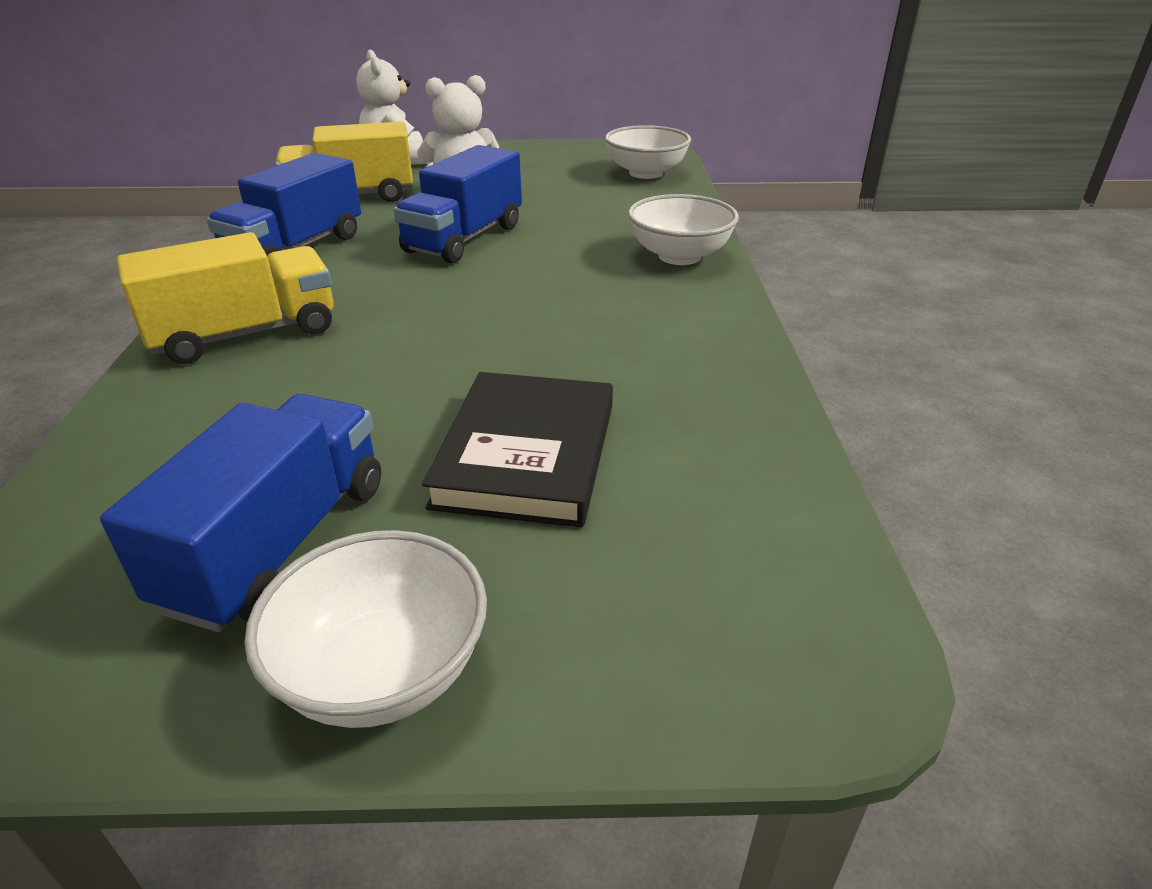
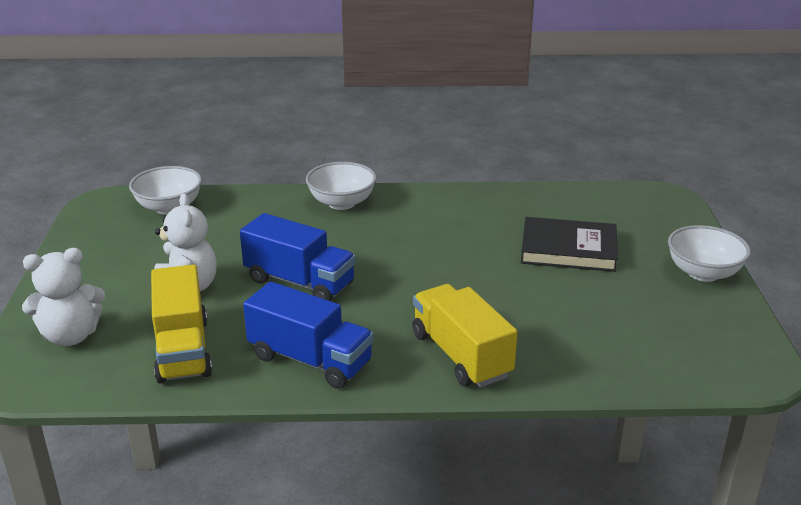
camera: 90 degrees left, 5 degrees down
blue truck [100,394,381,632] -> none

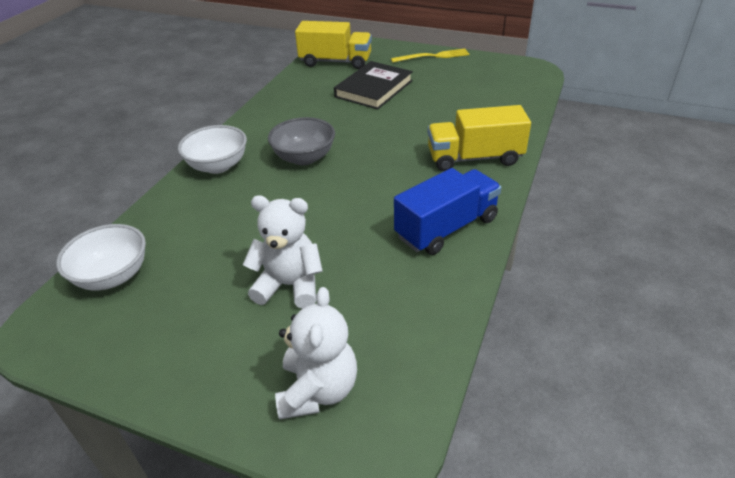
camera: 65 degrees left, 10 degrees up
yellow truck [151,264,212,383] -> yellow truck moved to [295,21,372,69]
blue truck [240,213,356,301] -> none
white bowl [668,225,751,282] -> yellow fork [391,49,469,63]
none -> grey bowl [268,117,335,165]

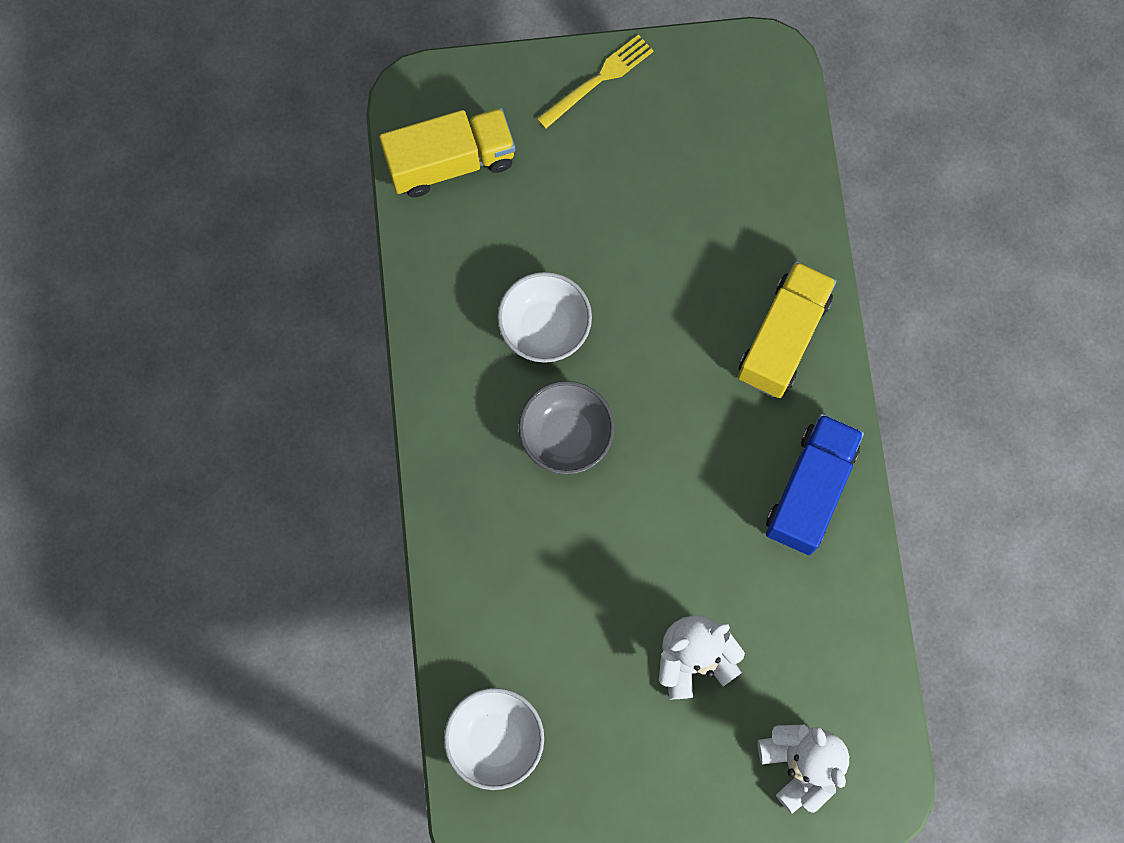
camera: 30 degrees left, 35 degrees up
white bowl [178,125,247,174] -> white bowl moved to [497,272,592,363]
black book [334,61,413,109] -> none
yellow truck [428,105,531,171] -> yellow truck turned 150 degrees clockwise [738,261,837,398]

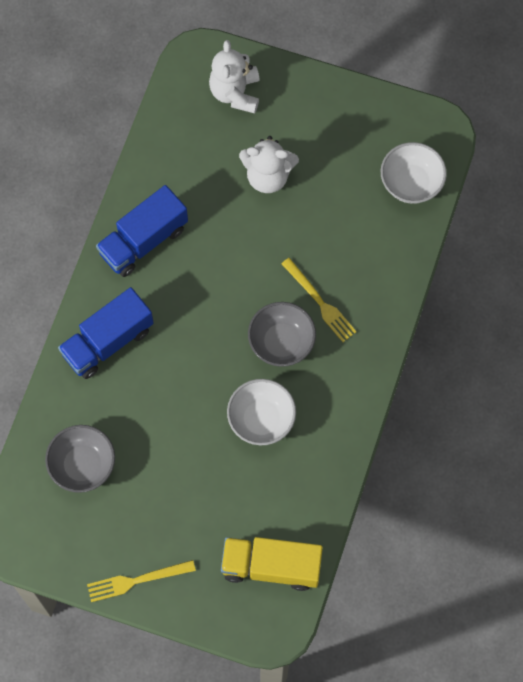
camera: 155 degrees left, 5 degrees down
yellow truck [738,261,837,398] -> blue truck [58,287,154,379]
none -> grey bowl [45,425,115,493]
none -> yellow fork [281,258,357,342]

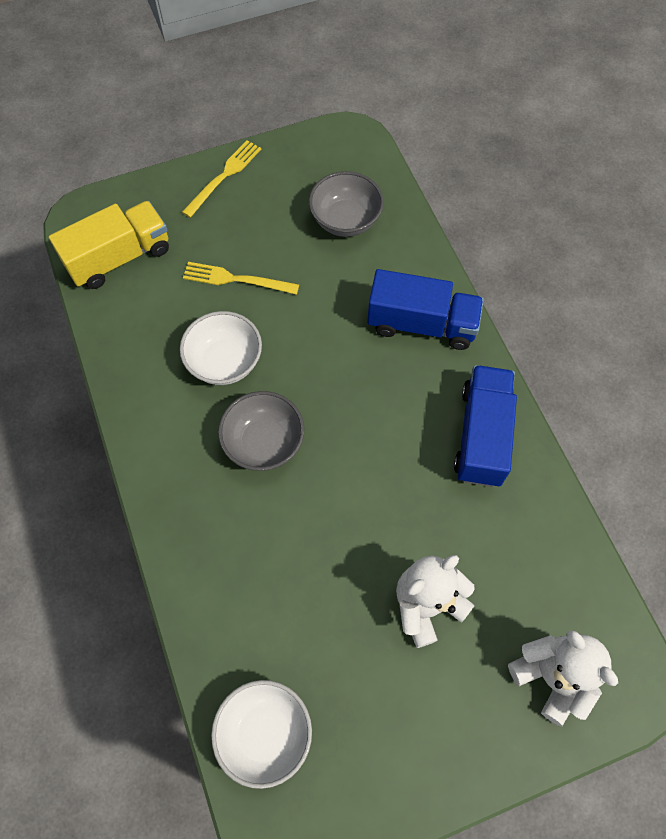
camera: 140 degrees right, 5 degrees down
blue truck [58,287,154,379] -> blue truck turned 90 degrees clockwise [367,269,484,350]
yellow fork [281,258,357,342] -> yellow fork moved to [183,262,299,295]

